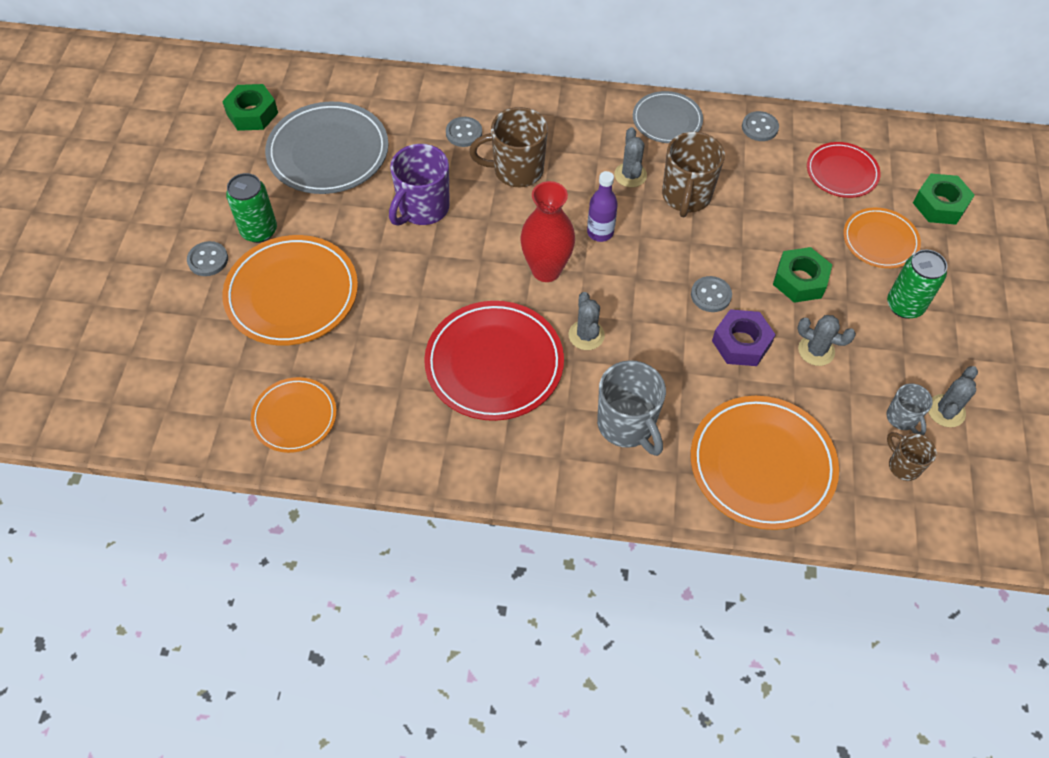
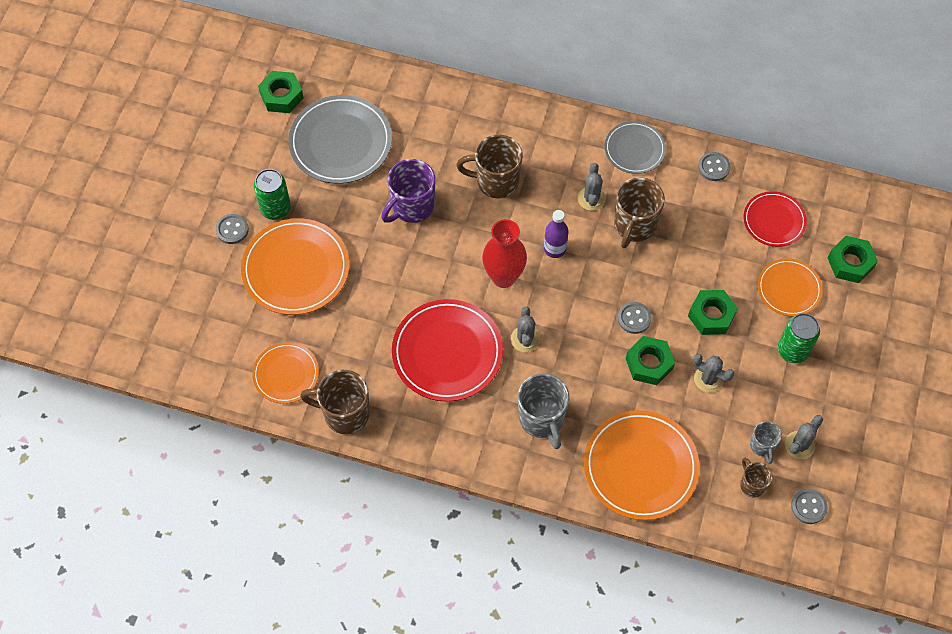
camera: 10 degrees right, 5 degrees up
grey button [446,117,482,147] -> grey button moved to [791,489,828,524]
purple nut [712,309,776,366] -> green nut [626,336,675,385]
none -> brown mug [300,370,370,434]

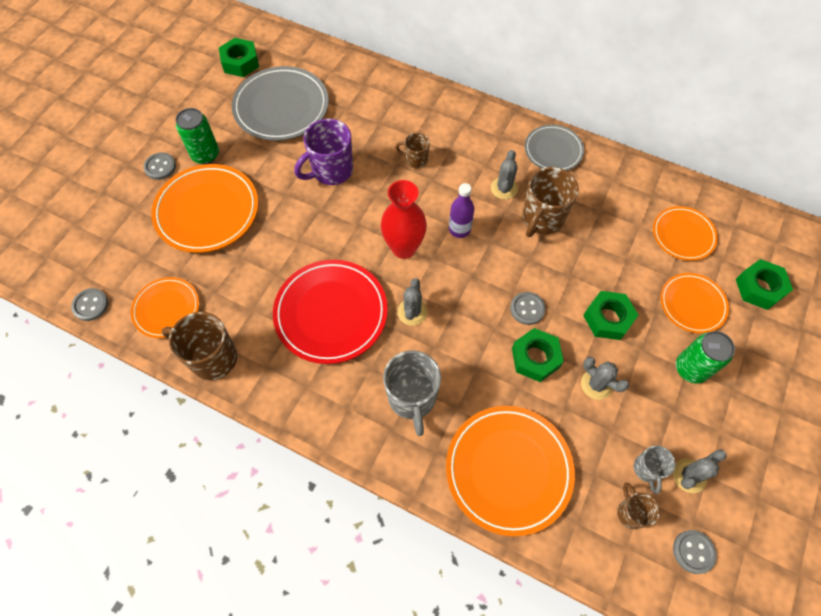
camera: 10 degrees right, 0 degrees up
brown mug [456,135,523,198] -> brown mug [395,133,430,168], size x0.55
grey button [698,152,731,181] -> grey button moved to [71,288,108,321]
red plate [743,191,807,247] -> orange plate [653,206,718,261]

